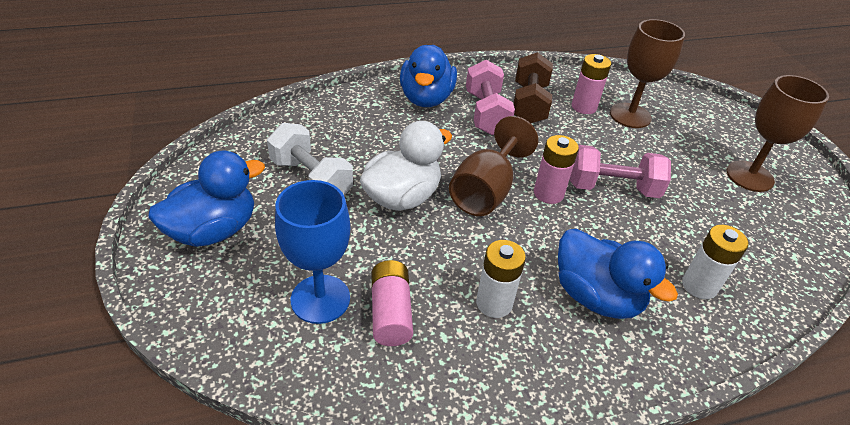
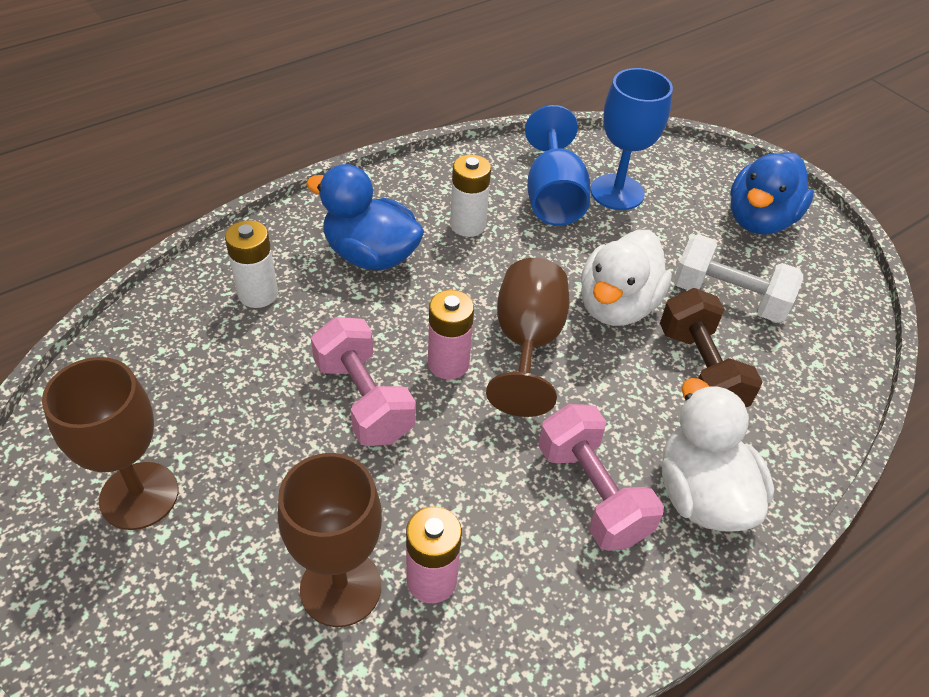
camera: 160 degrees right, 5 degrees up
pink battery [371,260,413,346] -> blue goblet [525,105,591,226]
blue duck [400,45,457,107] -> white duck [662,378,774,532]
brown dumbbell [513,52,553,123] -> brown dumbbell moved to [660,288,763,407]
pink dumbbell [570,145,671,198] -> pink dumbbell turned 75 degrees clockwise [311,317,416,446]

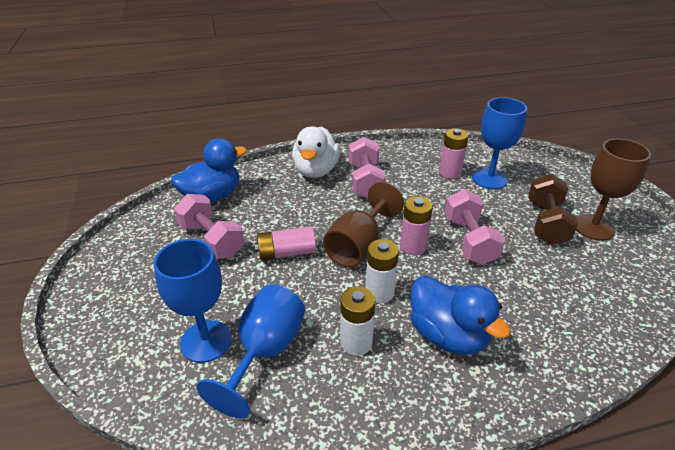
camera: 155 degrees left, 10 degrees down
white battery [225,220,278,308] -> white battery moved to [365,239,399,303]
brown goblet [278,453,382,627] -> blue goblet [472,97,527,189]
white duck [581,230,672,326] -> pink battery [254,226,316,260]
brown dumbbell [660,288,763,407] -> brown dumbbell moved to [528,174,578,245]
white dumbbell [673,234,803,323] -> pink dumbbell [174,194,244,259]
blue duck [730,152,814,235] -> blue duck moved to [171,138,247,203]

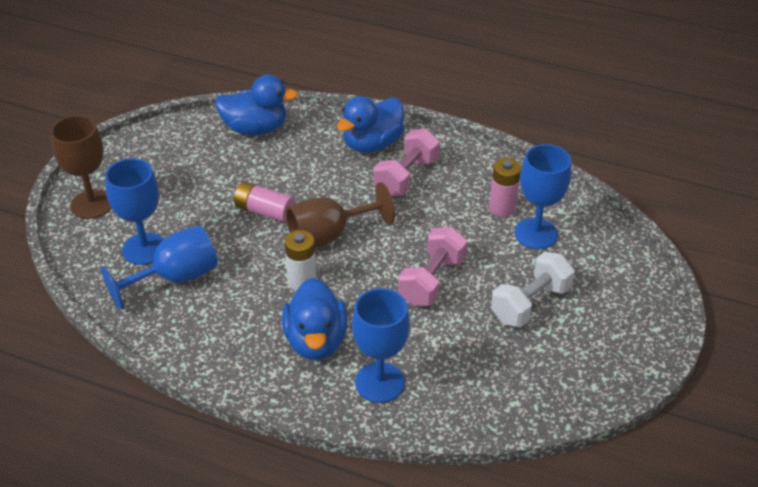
camera: 35 degrees right, 5 degrees up
pink dumbbell [174,194,244,259] -> none
white duck [292,126,340,178] -> blue duck [337,96,404,153]
white battery [340,287,375,356] -> none
pink battery [400,196,433,256] -> none
brown dumbbell [528,174,578,245] -> white dumbbell [491,252,575,327]
brown goblet [576,138,651,240] -> brown goblet moved to [51,115,112,219]
none -> blue goblet [352,288,410,403]

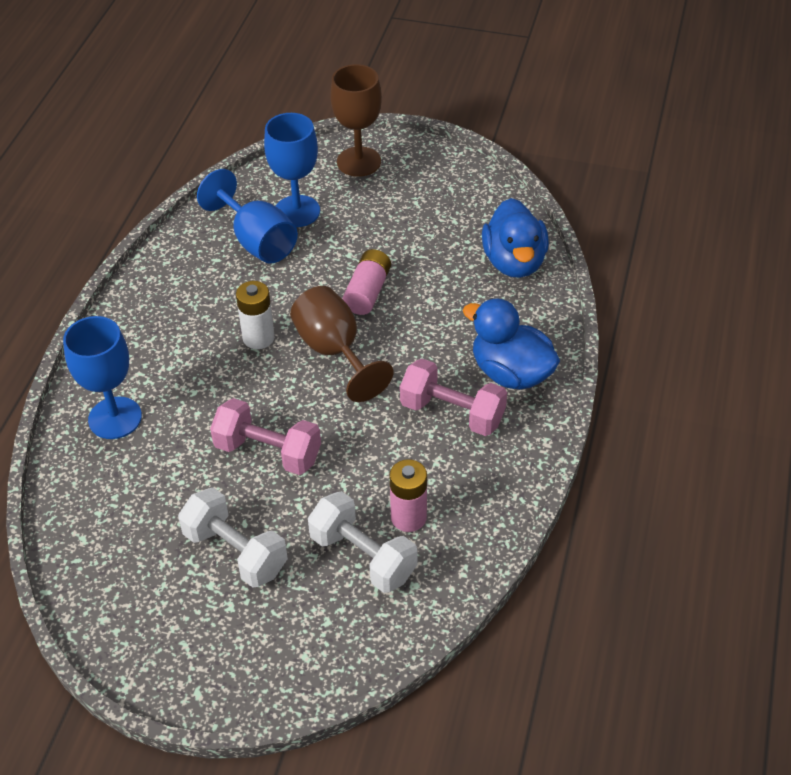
camera: 85 degrees right, 5 degrees up
blue duck [282,278,348,360] -> none
blue goblet [515,144,571,249] -> white dumbbell [308,491,418,593]

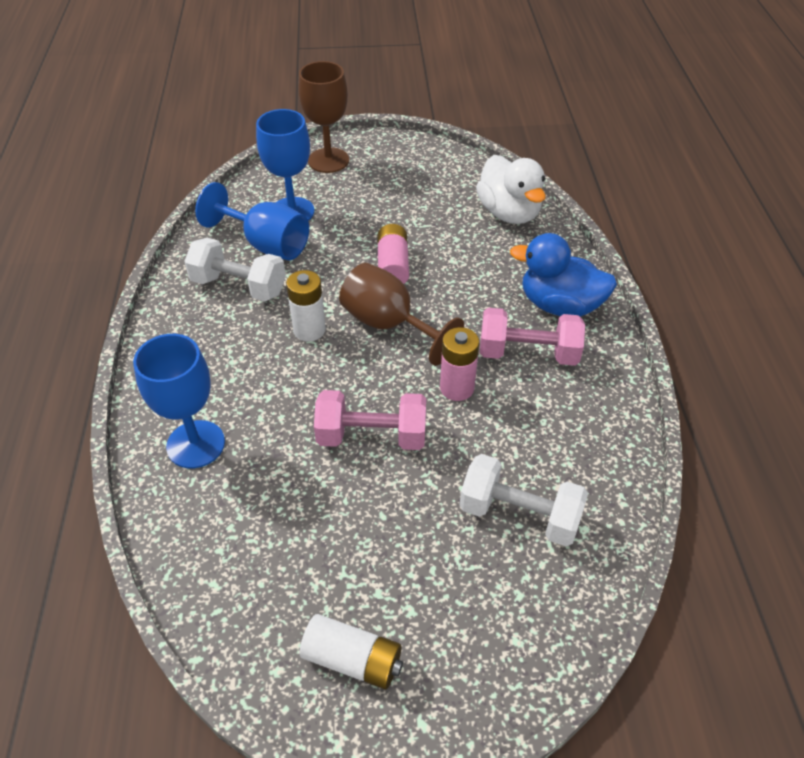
camera: 20 degrees left, 0 degrees up
white dumbbell [178,488,288,588] -> white dumbbell moved to [184,238,286,301]
pink battery [390,459,427,532] -> pink battery moved to [440,327,479,401]
blue duck [482,198,549,278] -> white duck [476,155,546,224]
none -> white battery [300,614,403,689]

